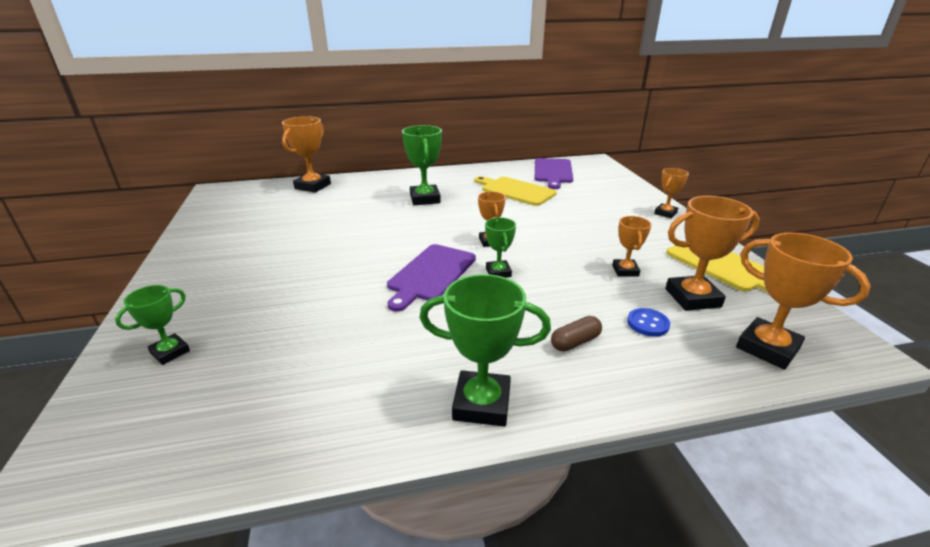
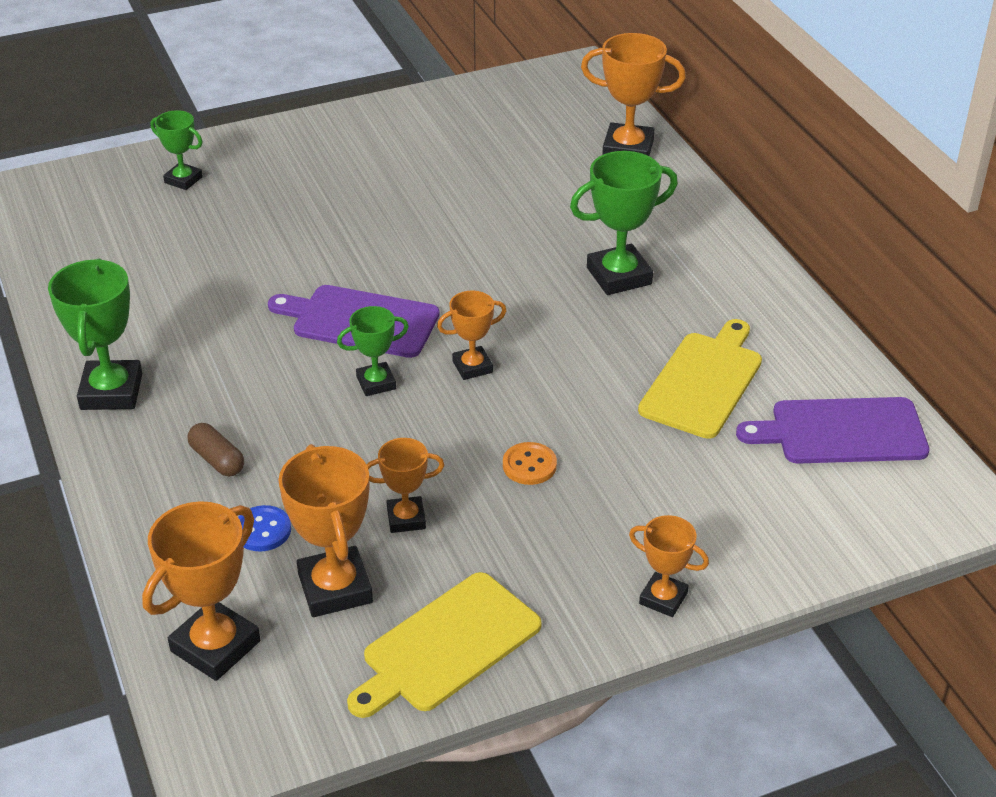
camera: 80 degrees right, 10 degrees up
none -> orange button [503,442,557,485]

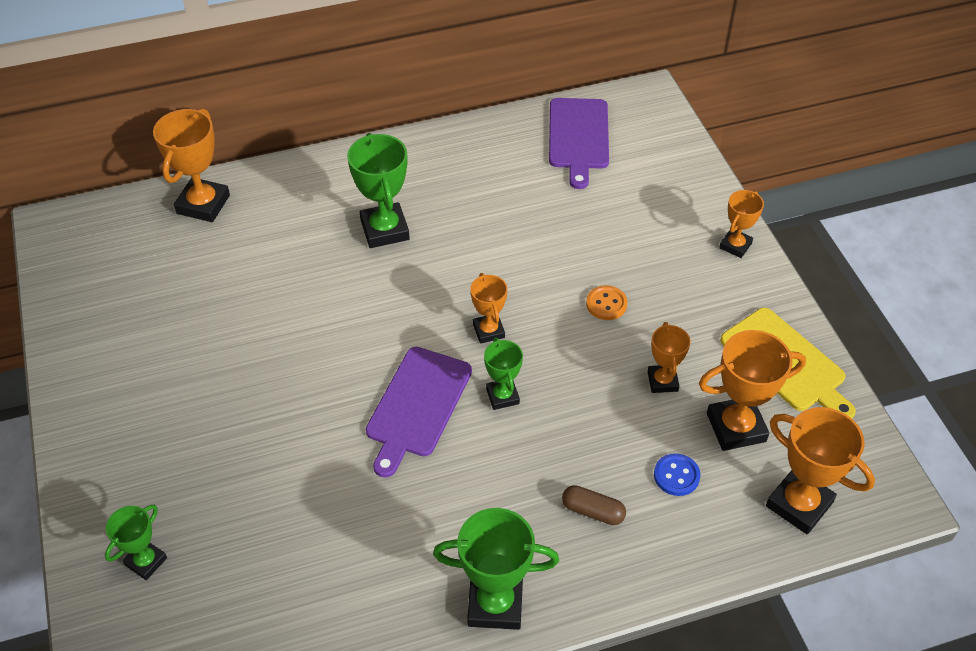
camera: 85 degrees left, 10 degrees up
brown capsule [187,423,244,476] -> brown capsule turned 60 degrees clockwise [562,485,626,525]
yellow cutting board [638,319,762,439] -> none

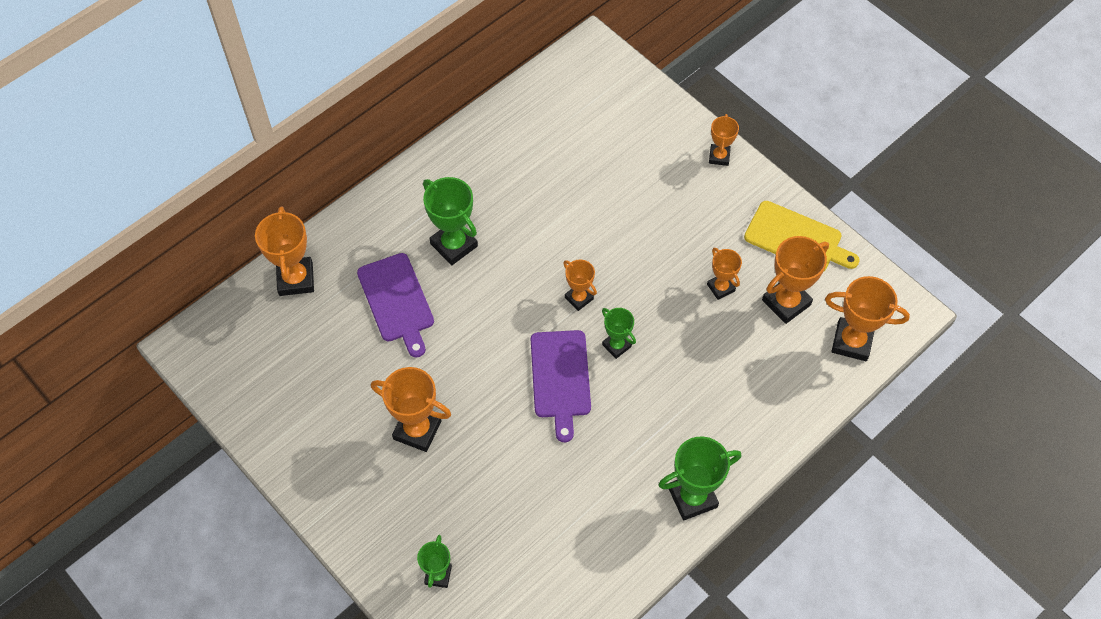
camera: 25 degrees left, 10 degrees up
purple cutting board [549,98,609,189] -> purple cutting board moved to [357,253,434,358]
brown capsule [562,485,626,525] -> none
orange button [586,285,627,320] -> none
blue button [654,453,700,496] -> none
none -> orange trophy [371,367,451,452]

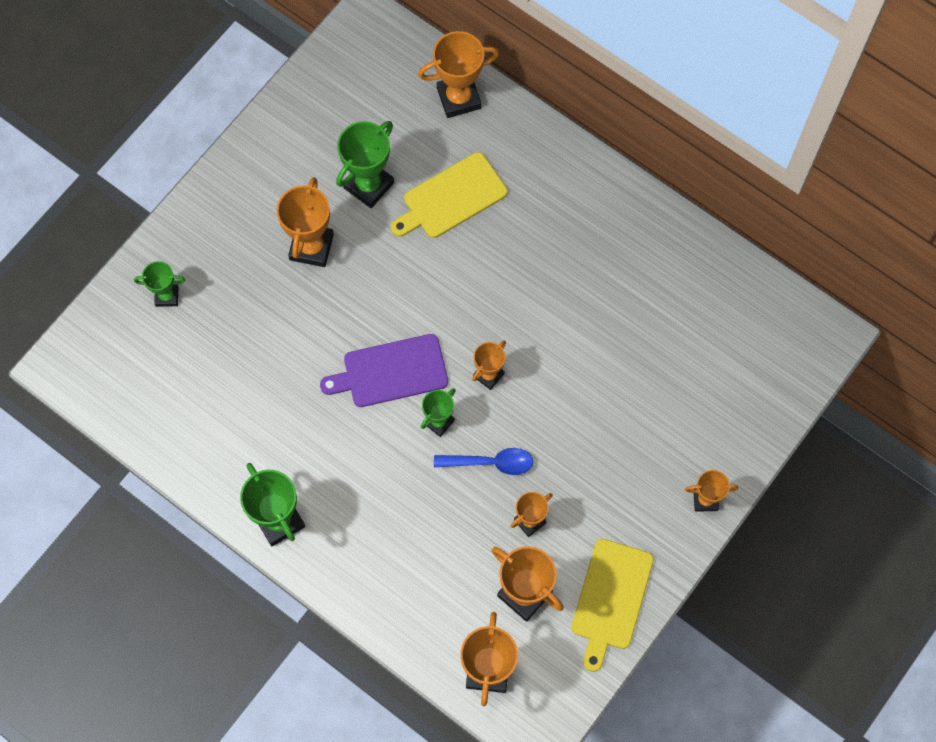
camera: 80 degrees right, 10 degrees up
purple cutting board [357,253,434,358] -> yellow cutting board [391,152,508,238]
green trophy [423,177,478,265] -> green trophy moved to [336,121,394,208]
none -> blue spoon [434,448,533,475]

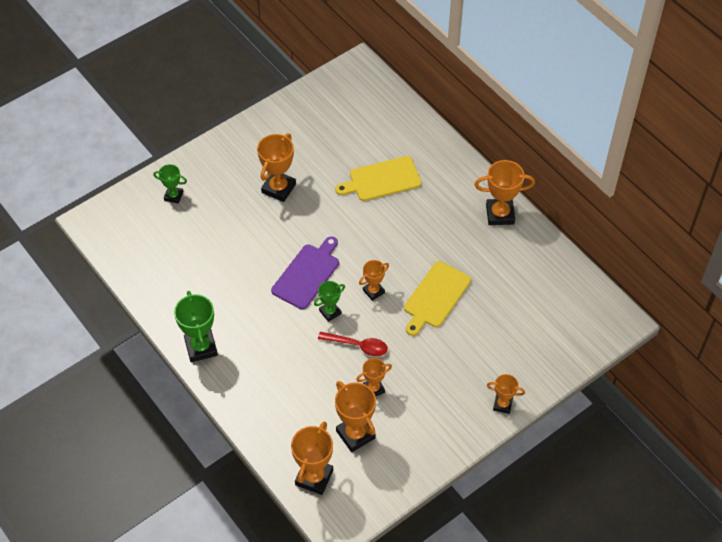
camera: 15 degrees right, 15 degrees down
purple cutting board [320,334,448,407] -> purple cutting board turned 120 degrees clockwise [271,236,339,310]
green trophy [336,121,394,208] -> none
orange trophy [418,31,499,118] -> orange trophy moved to [474,160,535,225]
blue spoon [434,448,533,475] -> red spoon [318,332,388,356]
yellow cutting board [571,539,654,672] -> yellow cutting board moved to [404,261,471,336]

